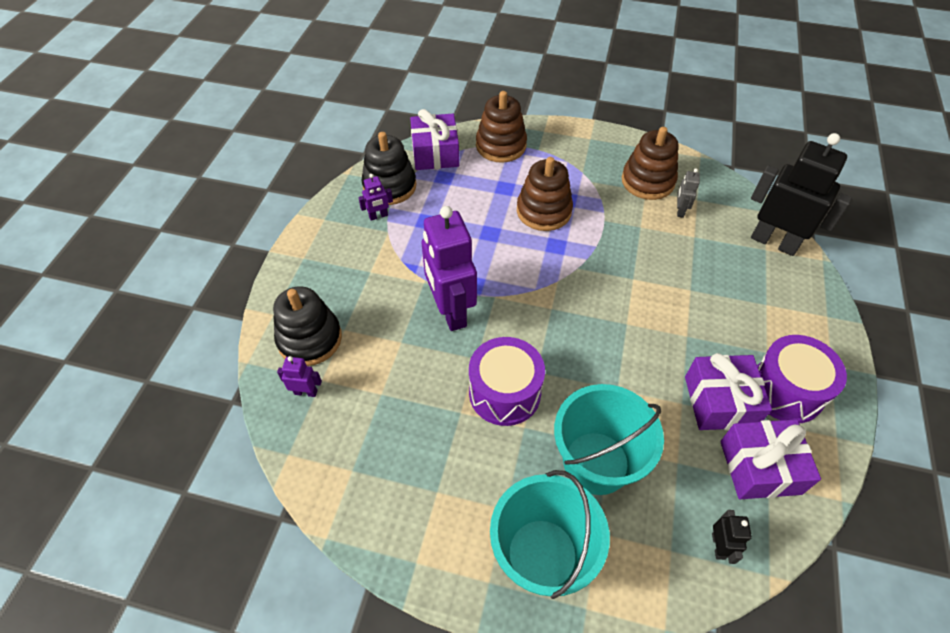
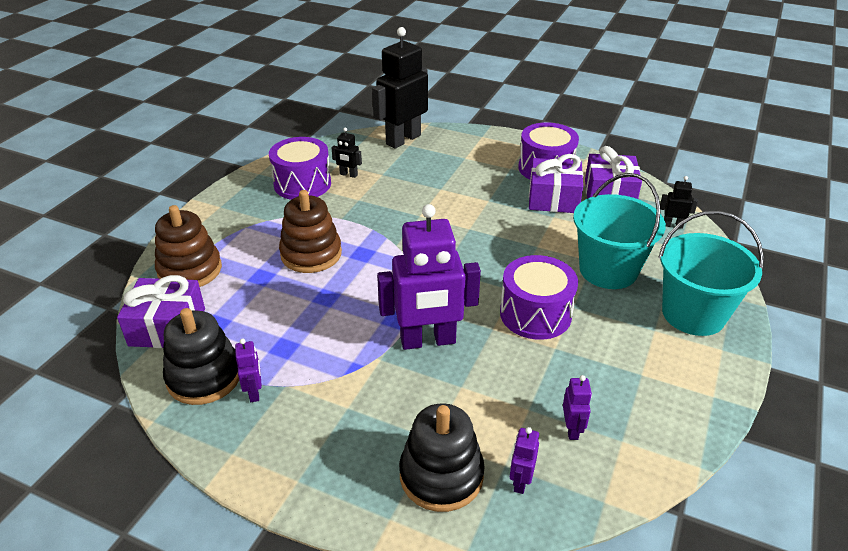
camera: 80 degrees left, 15 degrees down
brown stacking toy [622,127,679,200] -> purple drum [269,137,331,200]
grey robot [677,168,700,218] -> black robot [332,128,362,178]
none -> purple robot [563,375,592,440]

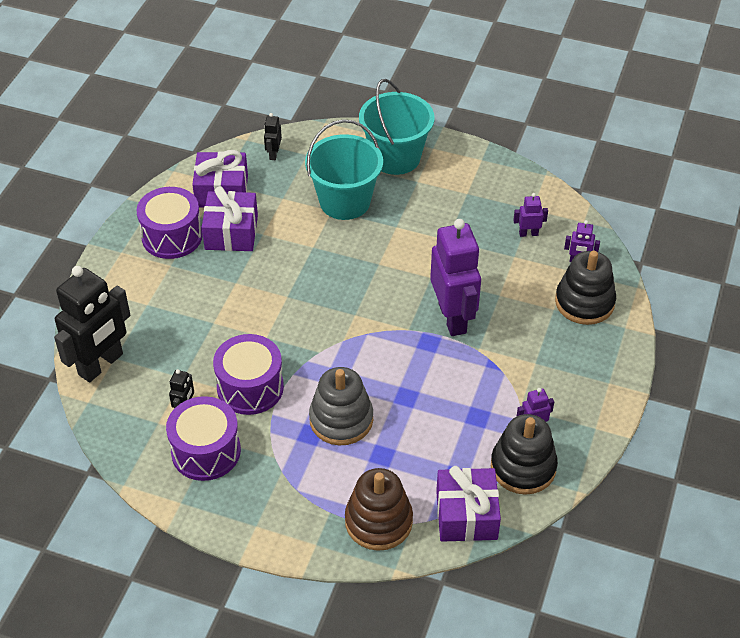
camera: 95 degrees left, 10 degrees up
brown stacking toy [279,190,342,273] -> grey stacking toy [309,367,373,446]
black robot [372,27,428,149] -> black robot turned 90 degrees counterclockwise [54,266,130,383]
purple drum [500,255,578,340] -> purple drum moved to [213,334,284,415]

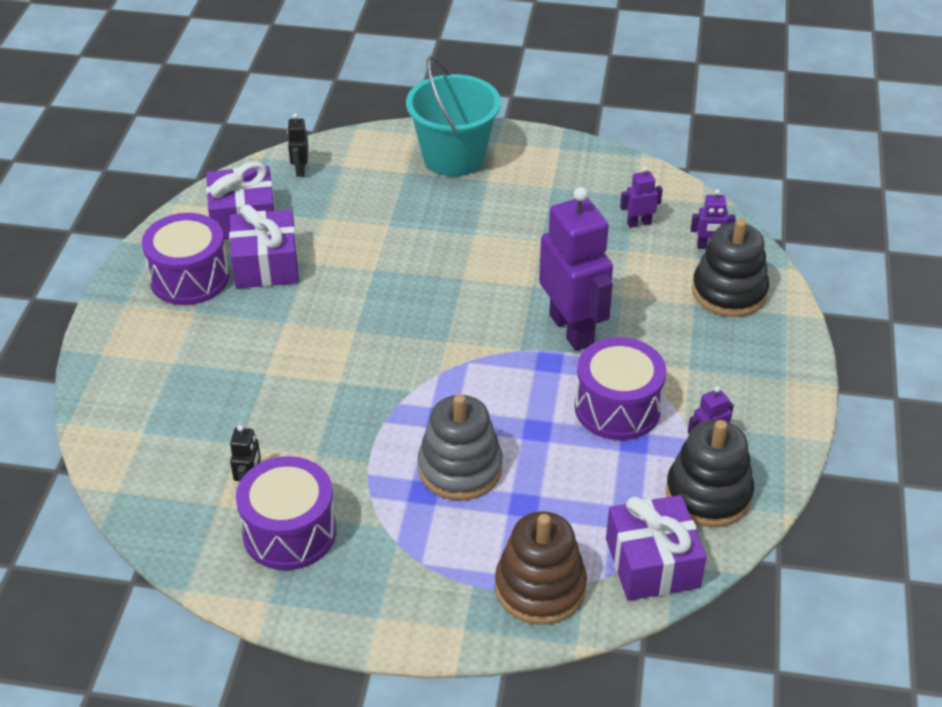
camera: 10 degrees left, 5 degrees down
black robot [54,266,130,383] -> none
purple drum [213,334,284,415] -> purple drum moved to [575,337,666,440]
turquoise bucket [305,119,383,220] -> none

